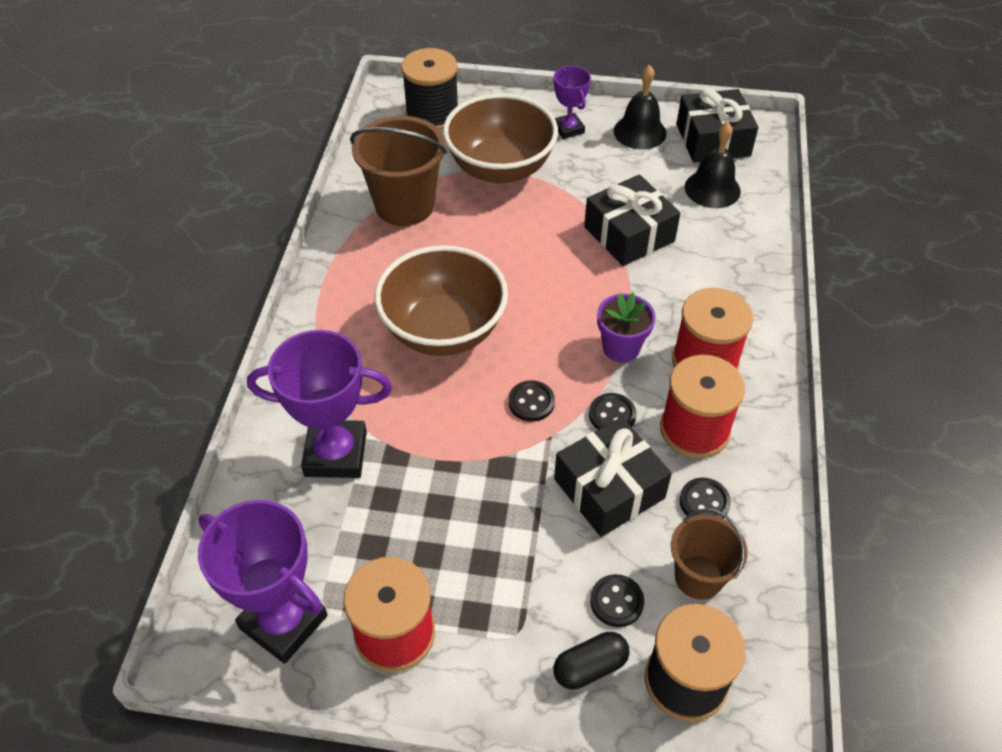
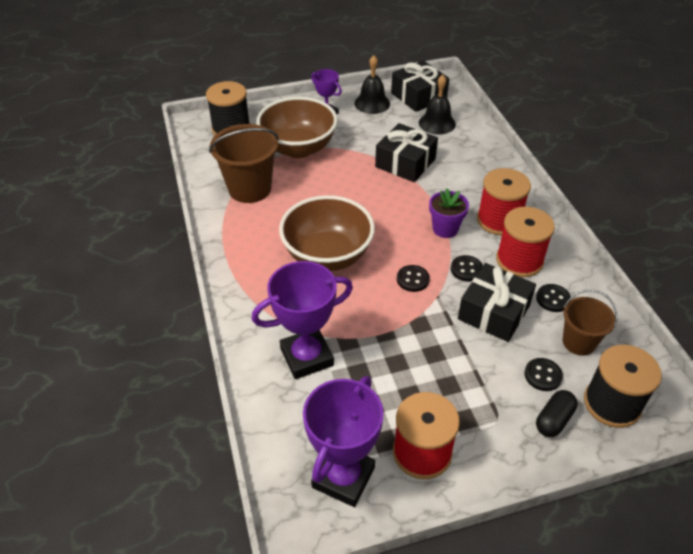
camera: 25 degrees left, 5 degrees down
purple trophy [198,500,328,664] -> purple trophy turned 75 degrees counterclockwise [303,376,384,507]

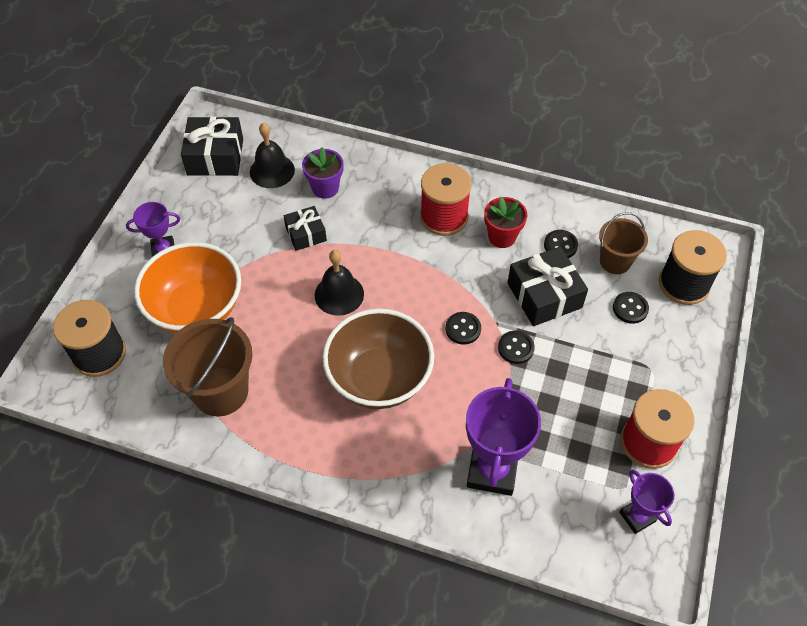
camera: 55 degrees left, 10 degrees up
brown bowl [256,97,338,158] -> orange bowl [134,242,241,334]
purple trophy [303,376,384,507] -> purple trophy [619,469,675,534], size x0.56
black bell [354,55,390,114] -> black bell moved to [315,250,364,316]
black gift [375,123,438,182] -> black gift [284,206,327,251], size x0.61
purple flower pot [429,189,469,238] -> purple flower pot moved to [302,147,344,199]
black button [451,255,483,282] -> black button moved to [498,331,535,364]
red spool [496,207,555,277] -> red flower pot [484,197,527,248]
black capsule [536,390,577,437] -> none

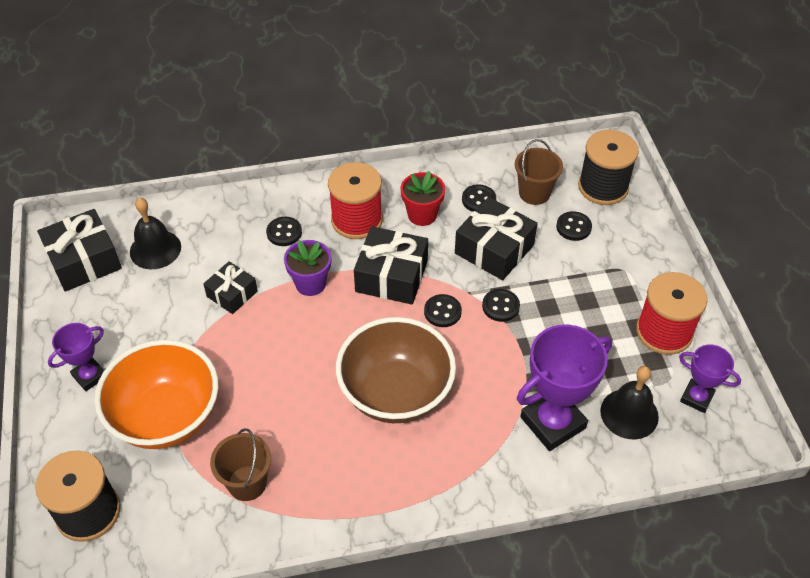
camera: 30 degrees left, 5 degrees down
brown bucket [163,317,253,416] -> brown bucket [210,428,271,501], size x0.62
purple flower pot [302,147,344,199] -> purple flower pot moved to [284,240,331,296]
black bell [315,250,364,316] -> black bell moved to [600,366,659,439]
purple trophy [466,378,541,496] -> purple trophy turned 75 degrees clockwise [517,325,612,451]
none -> black button [266,217,302,246]
none -> black gift [354,226,428,305]

